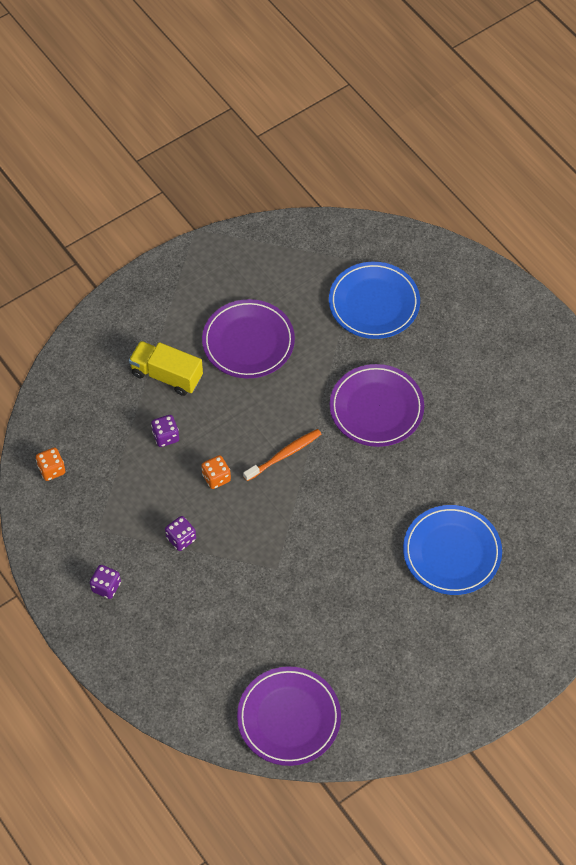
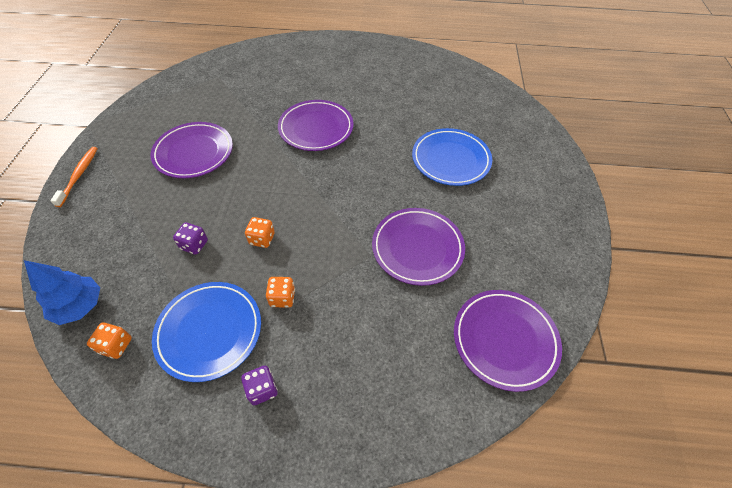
camera: 50 degrees left, 5 degrees down
yellow truck [129,341,203,396] -> none
purple dice [165,516,196,551] -> orange dice [266,277,295,308]
orange toothbrush [243,429,321,481] -> orange toothbrush moved to [50,147,98,207]
blue plate [329,262,420,339] -> blue plate moved to [152,282,261,382]
none -> blue tree [24,260,100,325]
none -> purple plate [372,208,465,286]

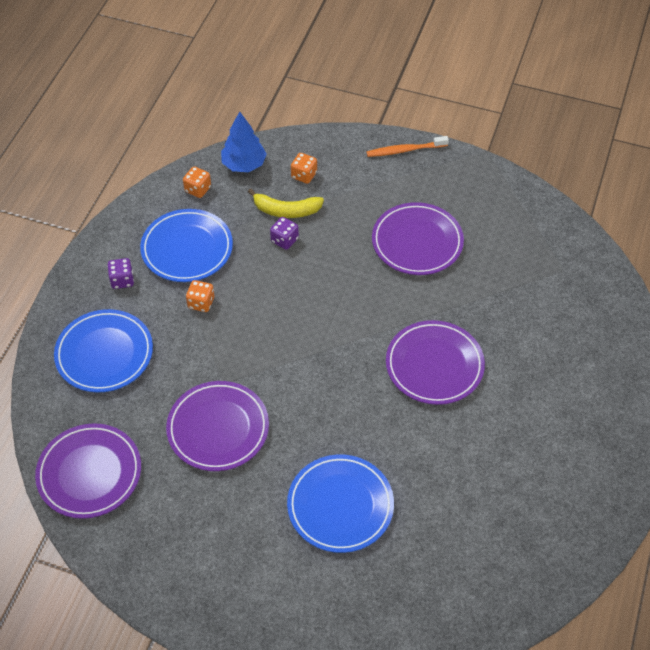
camera: 105 degrees right, 0 degrees up
orange toothbrush [50,147,98,207] -> orange toothbrush turned 150 degrees clockwise [367,136,449,157]
orange dice [245,217,275,248] -> orange dice moved to [291,153,317,184]
none -> blue plate [54,309,153,393]
none -> yellow banana [248,188,324,218]

